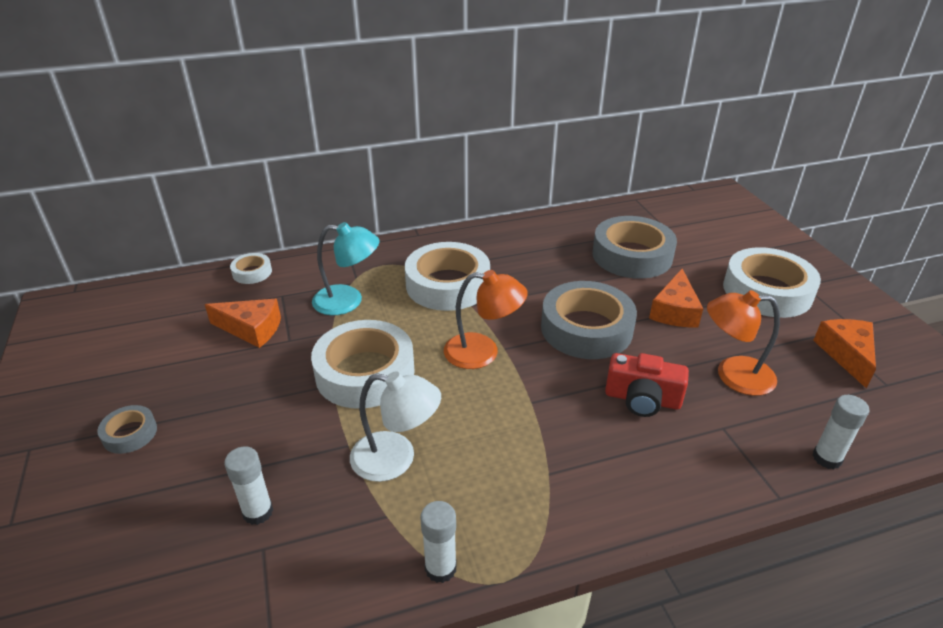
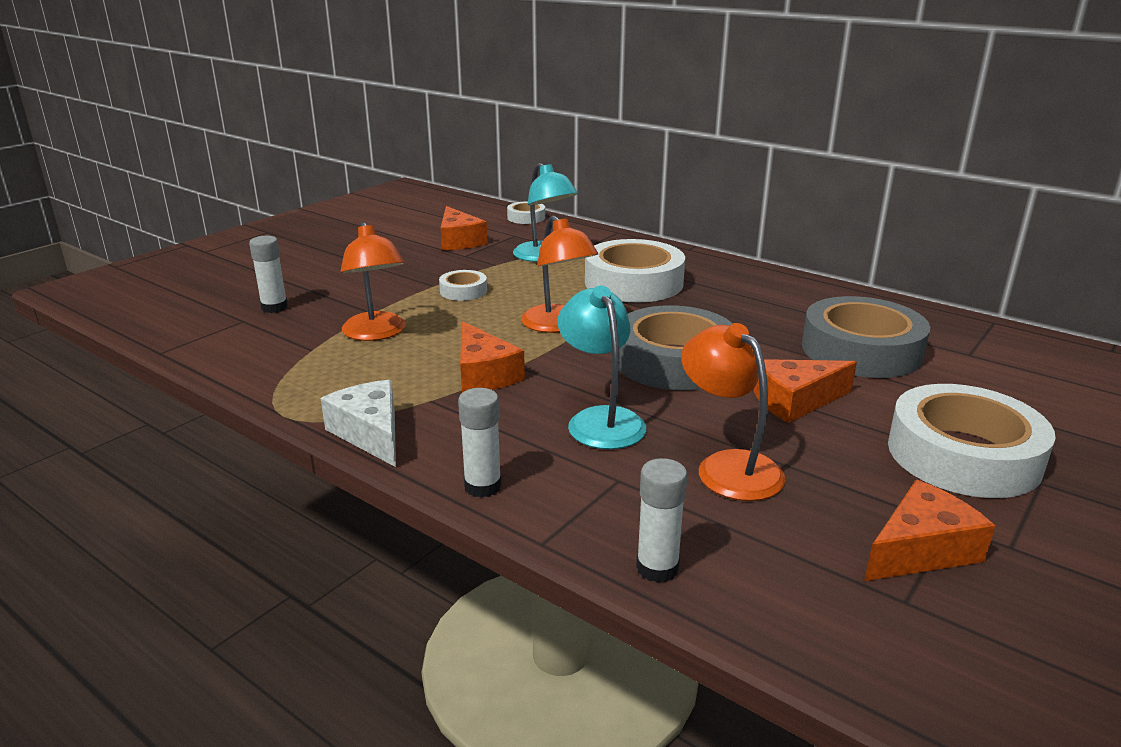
camera: 55 degrees right, 10 degrees down
grey tape [97,405,157,454] -> none
white tape [311,320,415,409] -> white tape [439,270,487,301], size x0.47
white lamp [350,371,441,482] -> orange lamp [341,222,406,341]
white glue stick [420,501,457,583] -> white glue stick moved to [458,388,502,498]
red camera [605,353,689,417] -> turquoise lamp [557,286,646,449]
none -> white cheese [321,380,396,467]
none -> orange cheese [460,321,525,393]

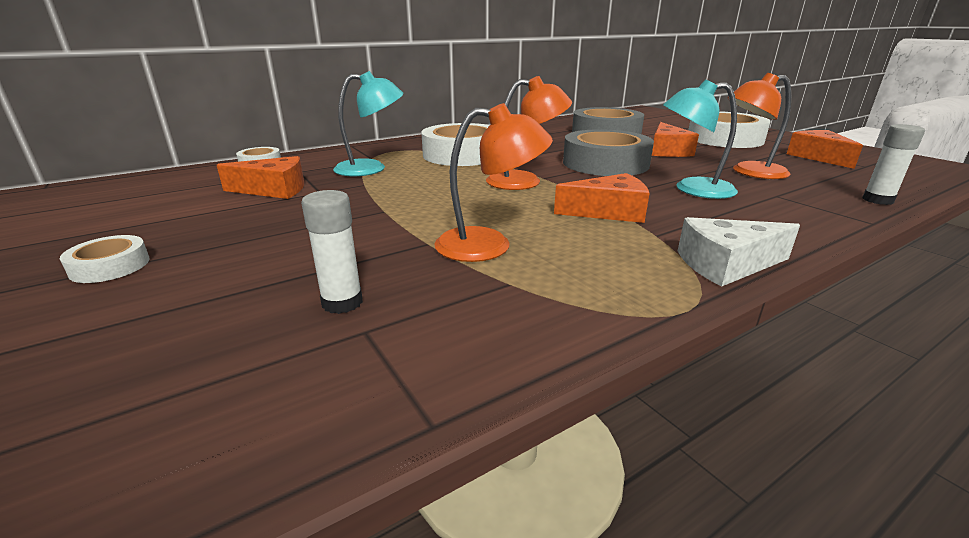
camera: 70 degrees left, 0 degrees up
white tape [439,270,487,301] -> white tape moved to [60,235,150,283]
white glue stick [458,388,502,498] -> none

